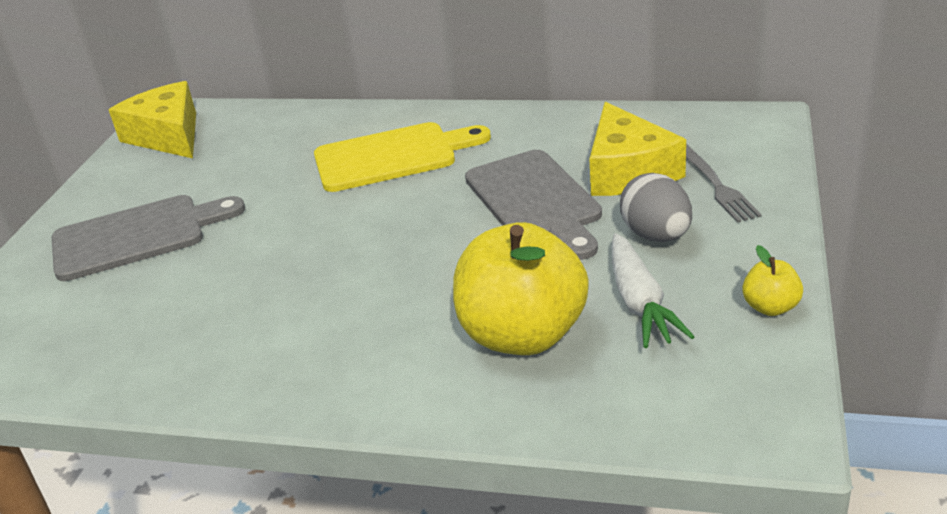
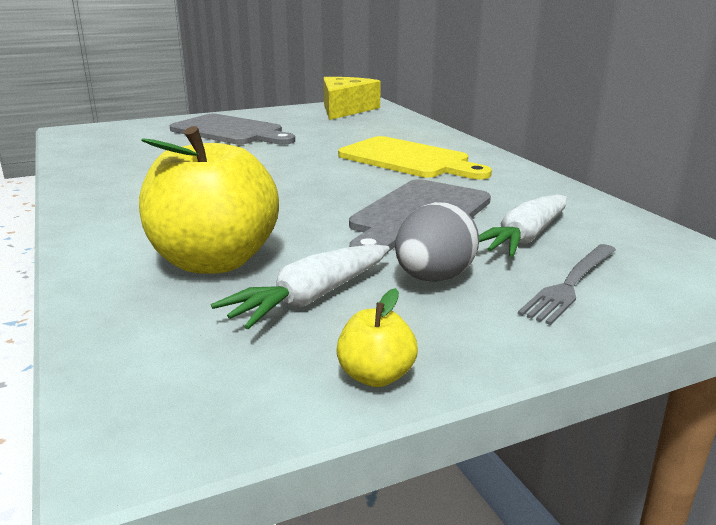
camera: 50 degrees right, 10 degrees down
yellow cheese [589,102,686,196] -> white carrot [479,194,567,257]

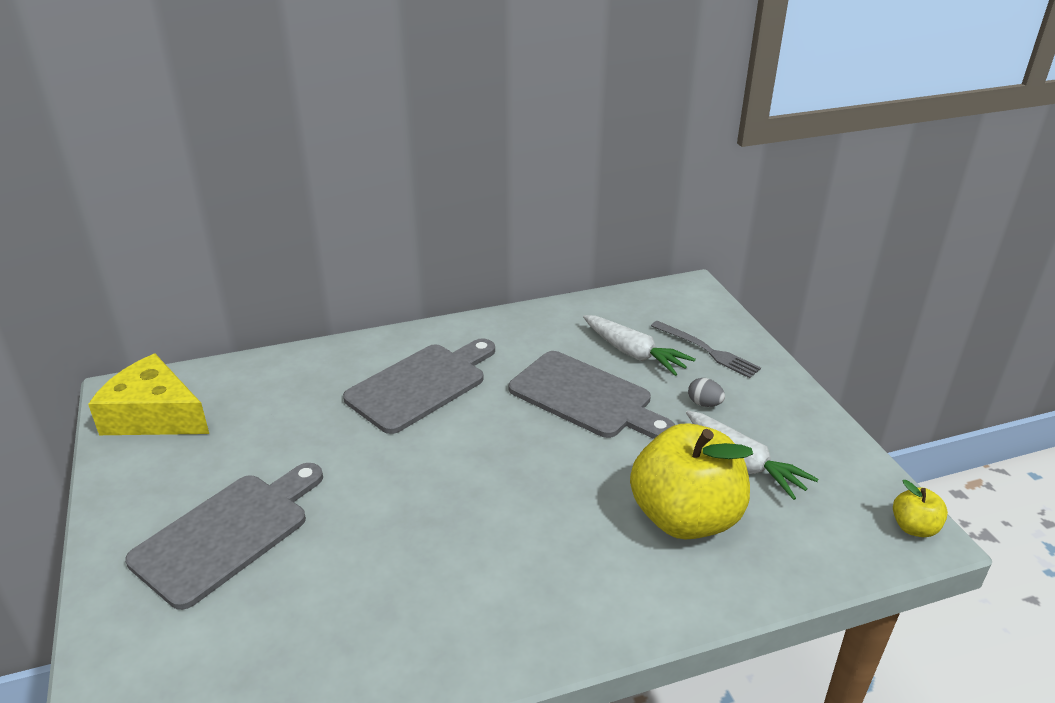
camera: 85 degrees left, 10 degrees up
yellow apple [336,288,418,387] -> yellow apple moved to [893,480,948,537]
yellow cutting board [338,136,492,179] -> grey cutting board [343,338,495,434]
grey egg [395,202,479,282] -> grey egg [688,378,725,407], size x0.53

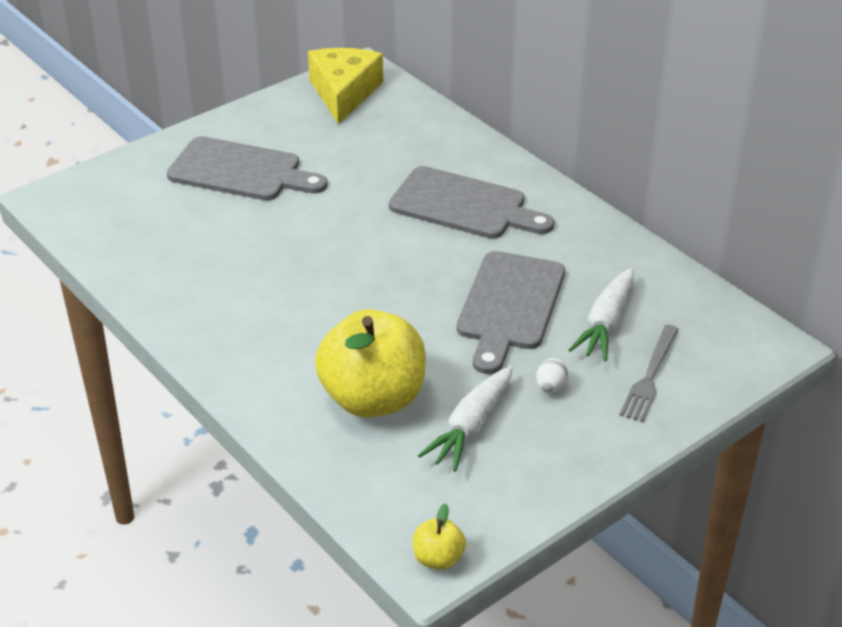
camera: 70 degrees right, 5 degrees up
grey egg [688,378,725,407] -> white egg [536,358,568,393]

